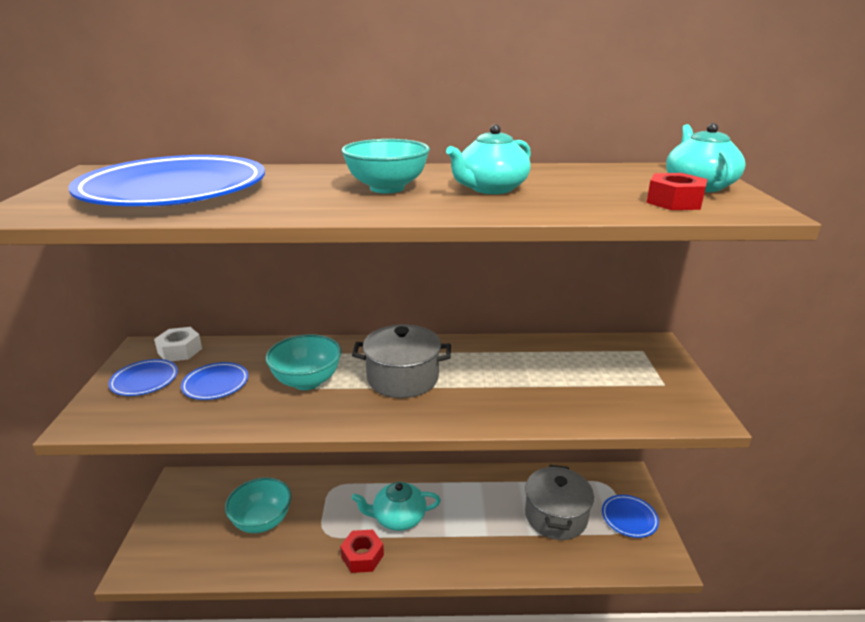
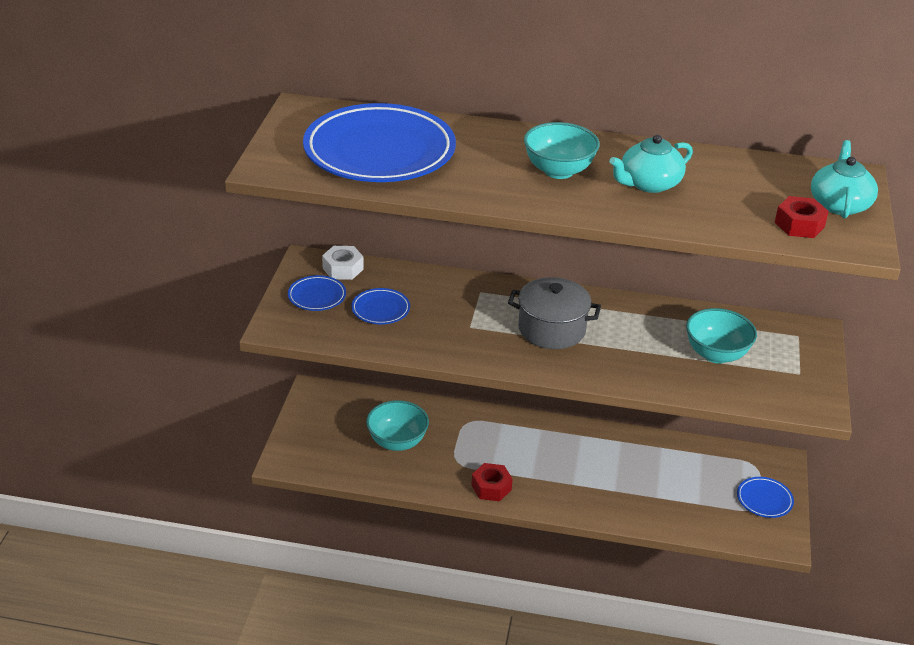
camera: 10 degrees right, 10 degrees up
turquoise bowl [266,334,342,390] -> turquoise bowl moved to [686,308,757,364]
turquoise teapot [352,482,441,531] -> none
grey pot [525,465,594,540] -> none

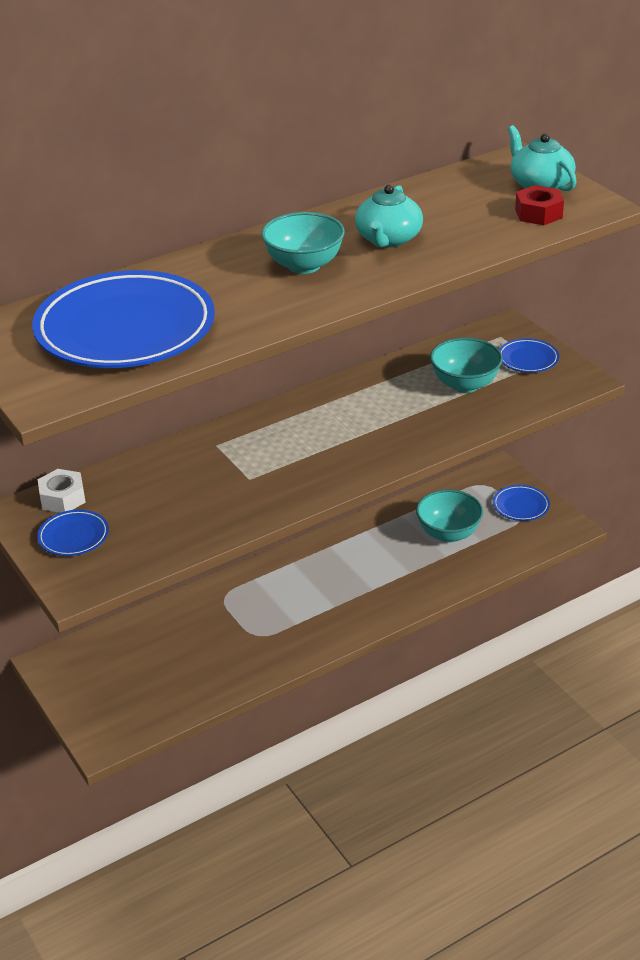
camera: 40 degrees left, 0 degrees up
blue plate [351,288,410,324] -> blue plate moved to [499,338,559,373]
turquoise bowl [366,400,429,451] -> turquoise bowl moved to [416,490,483,543]
red nut [471,463,513,501] -> none
grey pot [508,277,601,349] -> none

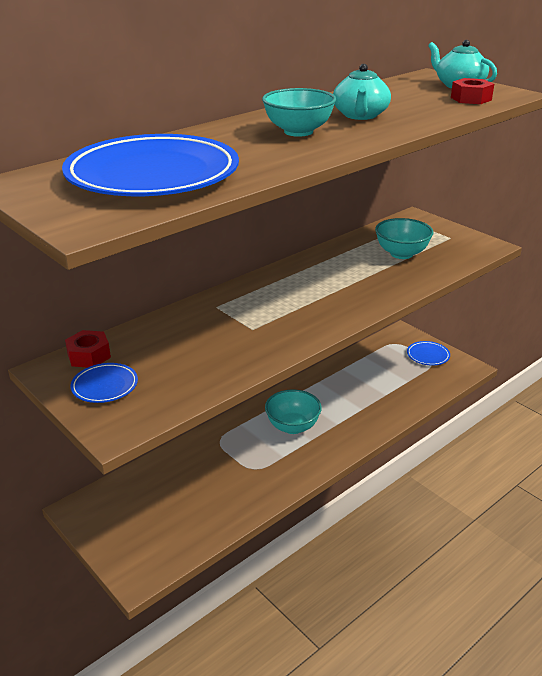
camera: 10 degrees left, 5 degrees down
white nut [38,469,86,513] -> red nut [65,330,111,368]
turquoise bowl [416,490,483,543] -> turquoise bowl moved to [265,390,322,434]
blue plate [499,338,559,373] -> none

